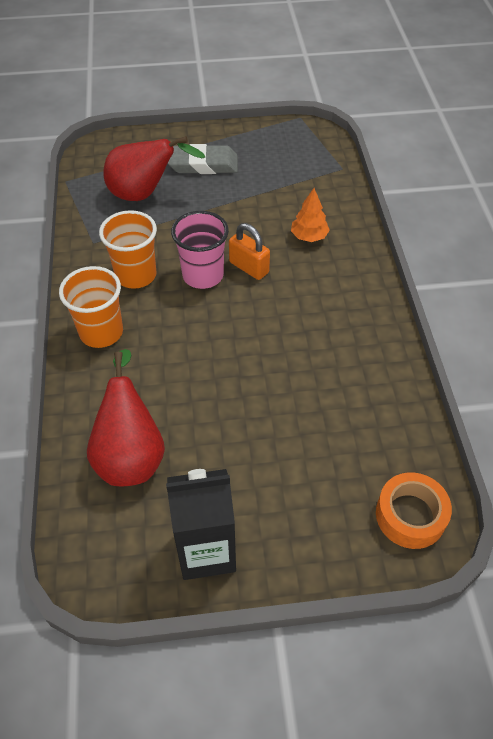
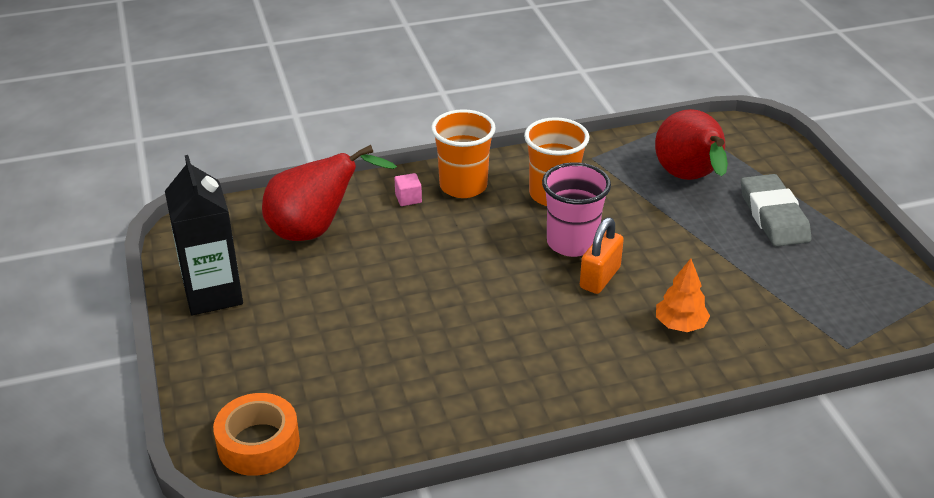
camera: 80 degrees right, 15 degrees down
none -> pink cube [394,173,422,206]

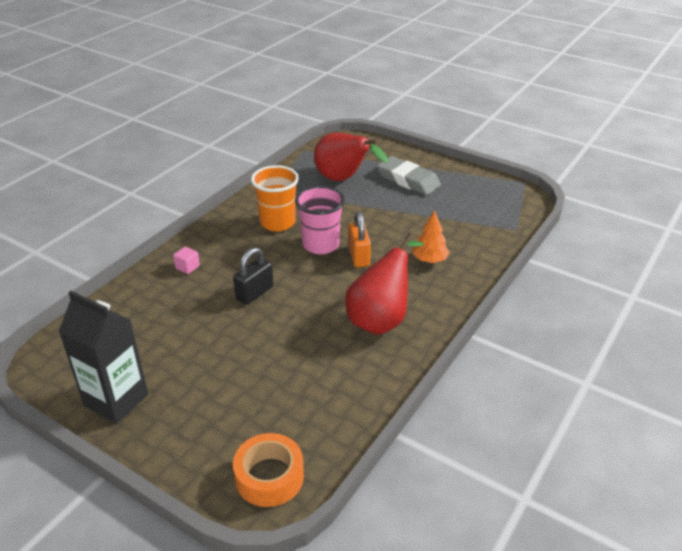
camera: 40 degrees left, 0 degrees up
red pear [262,145,397,241] -> red pear moved to [345,233,424,335]
orange cup [431,109,496,198] -> none
none -> black padlock [233,247,274,305]

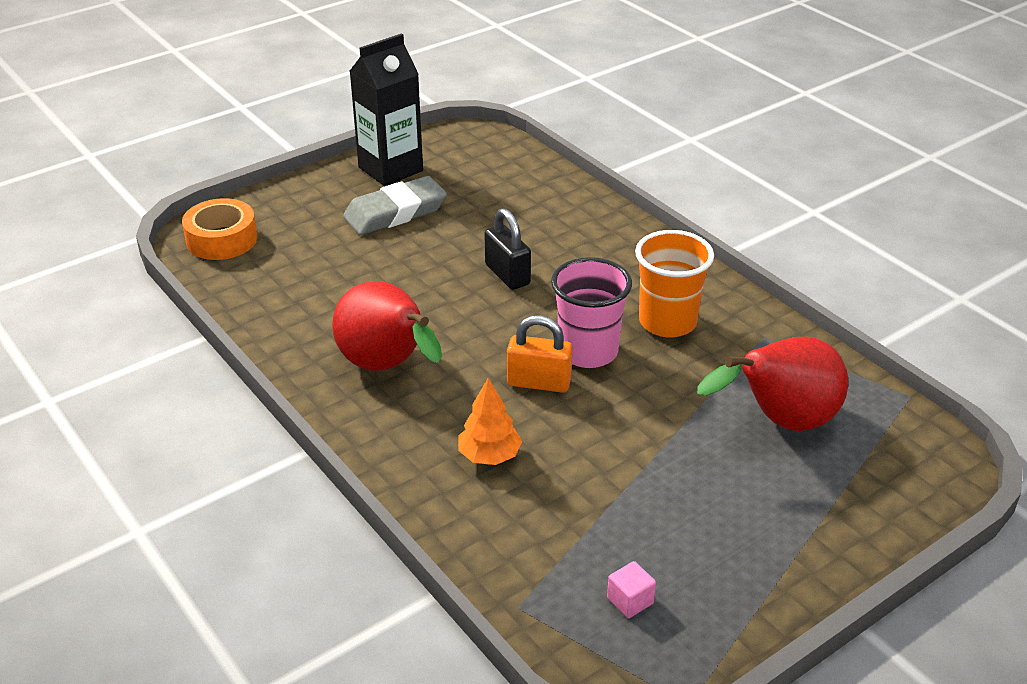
camera: 110 degrees right, 0 degrees up
pink cube [173,247,200,274] -> pink cube moved to [607,561,656,618]
grey eraser [377,156,441,195] -> grey eraser moved to [343,176,447,235]

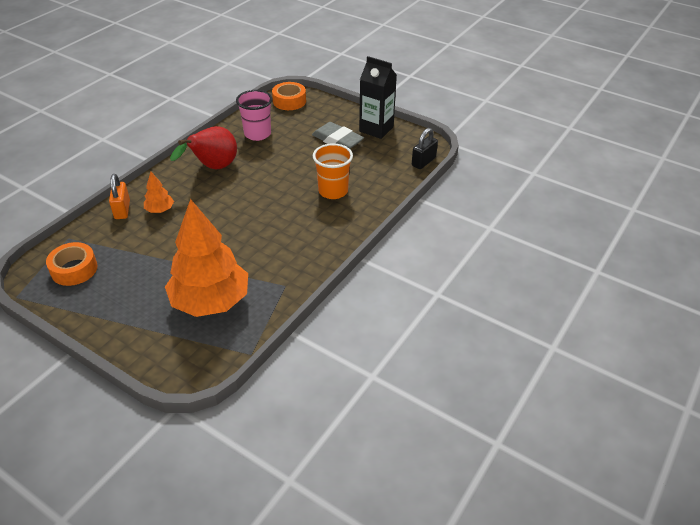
camera: 70 degrees right, 5 degrees up
black padlock [484,208,531,290] -> black padlock moved to [412,128,438,169]
orange padlock [507,315,573,393] -> orange padlock moved to [109,174,130,219]
pink cup [551,257,632,368] -> pink cup moved to [236,90,272,141]
pink cube [607,561,656,618] -> orange tape [46,242,98,286]
orange cup [635,230,714,337] -> orange cup moved to [313,143,353,199]
red pear [697,337,848,431] -> orange tree [165,199,248,317]

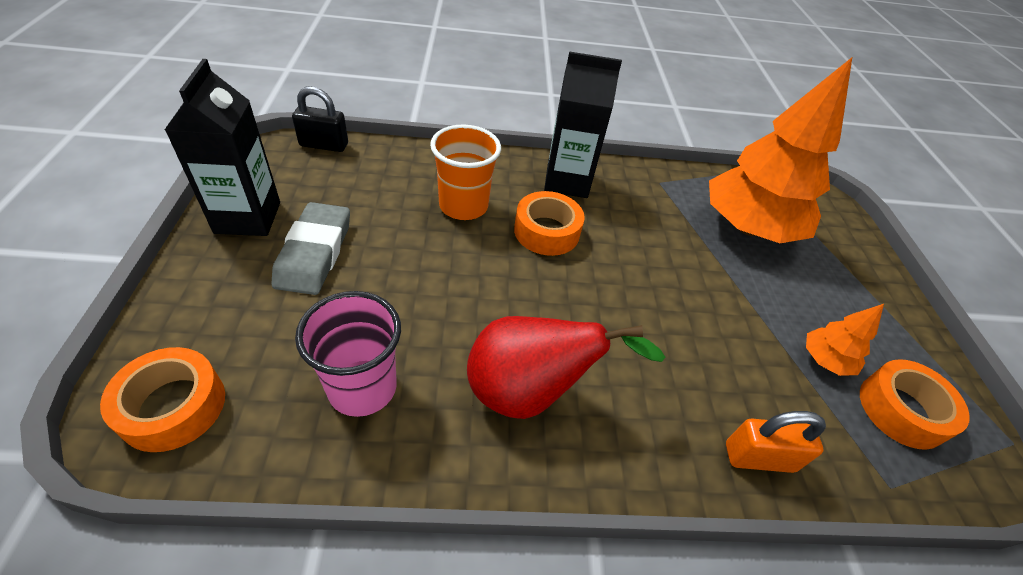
camera: 130 degrees left, 5 degrees up
orange padlock [109,174,130,219] -> orange padlock turned 45 degrees clockwise [726,411,826,473]
orange tree [144,172,174,213] -> orange tree moved to [806,304,884,376]
none -> orange tape [514,191,585,256]
none -> black carton [544,51,622,198]

